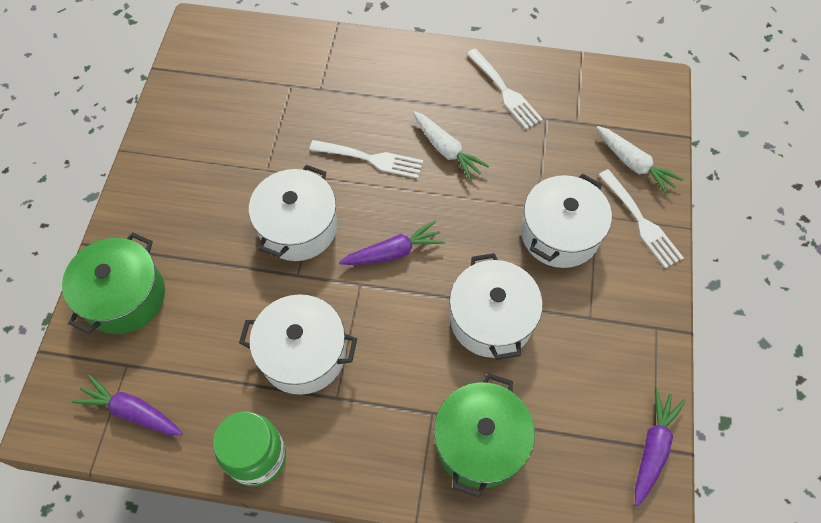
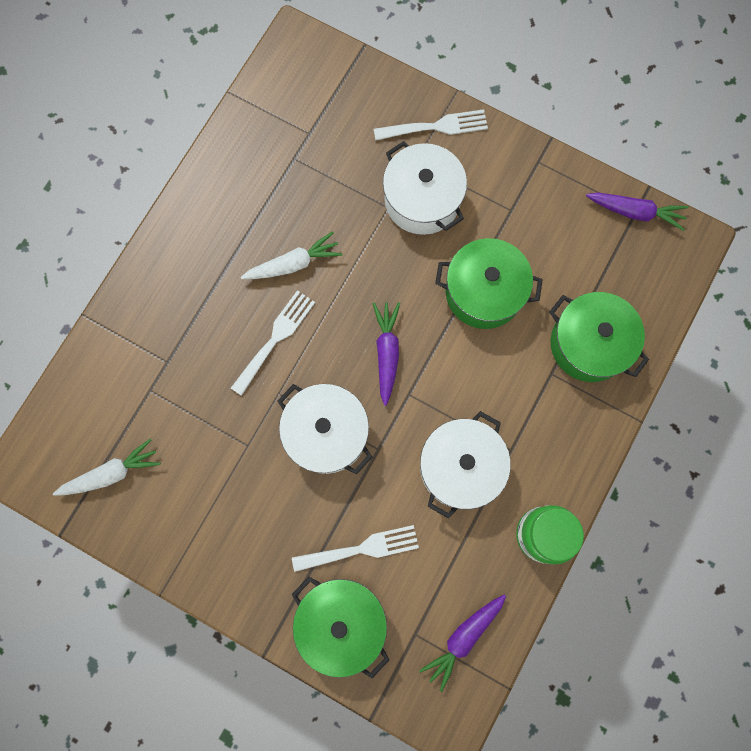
camera: 70 degrees left, 15 degrees up
white pot [449,253,543,360] -> green pot [435,238,543,329]
white fork [467,48,543,129] -> white fork moved to [292,525,419,572]
white carrot [596,126,684,196] -> white carrot moved to [53,439,161,496]
purple carrot [635,389,686,506] -> purple carrot turned 150 degrees clockwise [586,192,689,231]

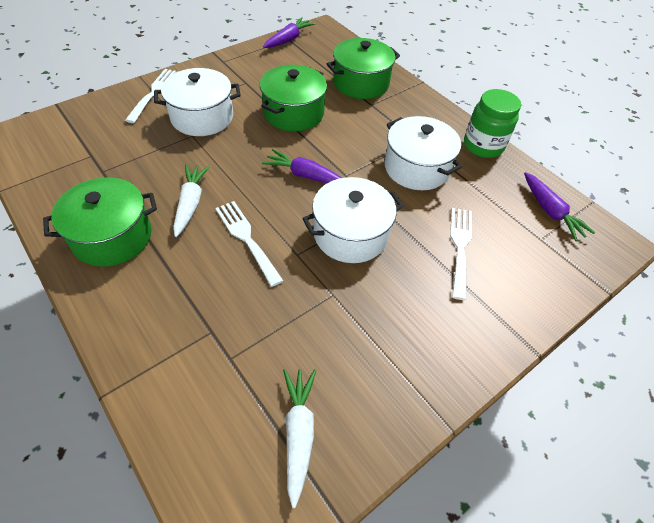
camera: 70 degrees left, 25 degrees down
green pot [292,577,389,678] -> green pot moved to [43,177,157,267]

